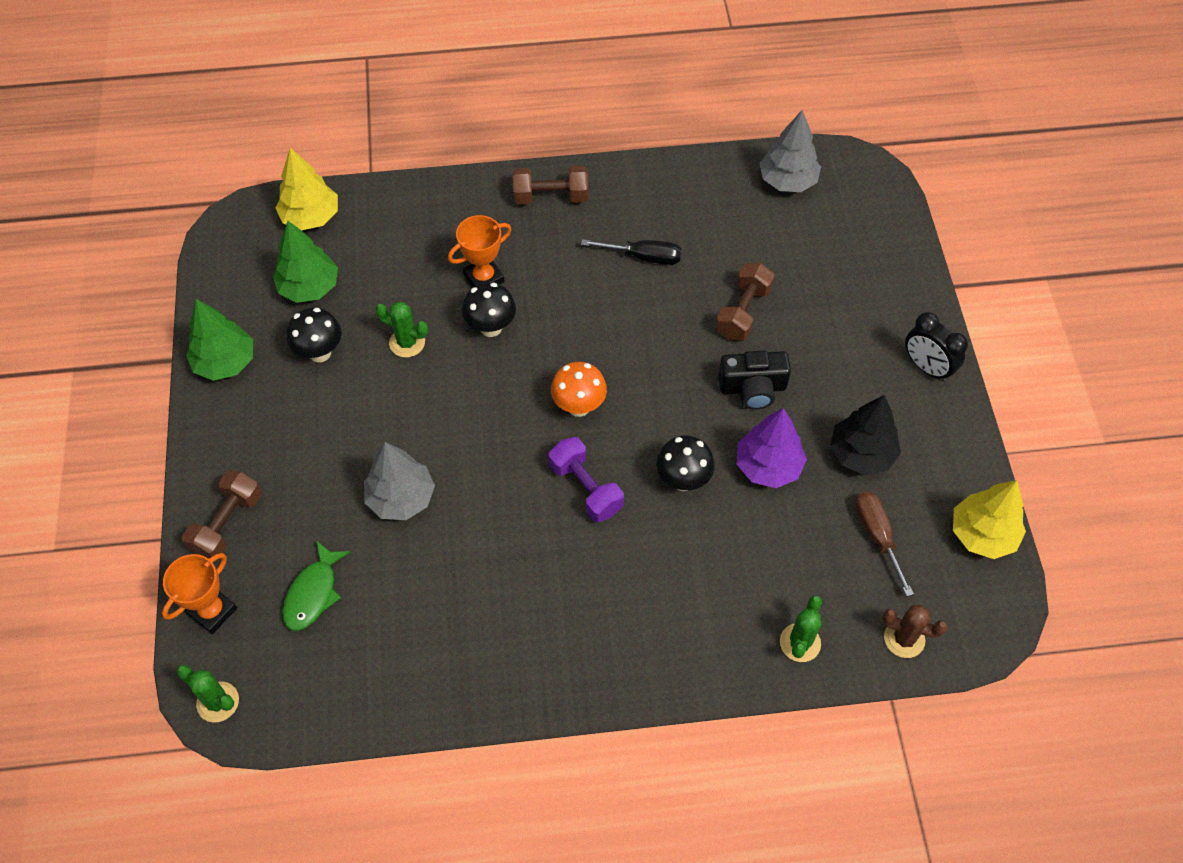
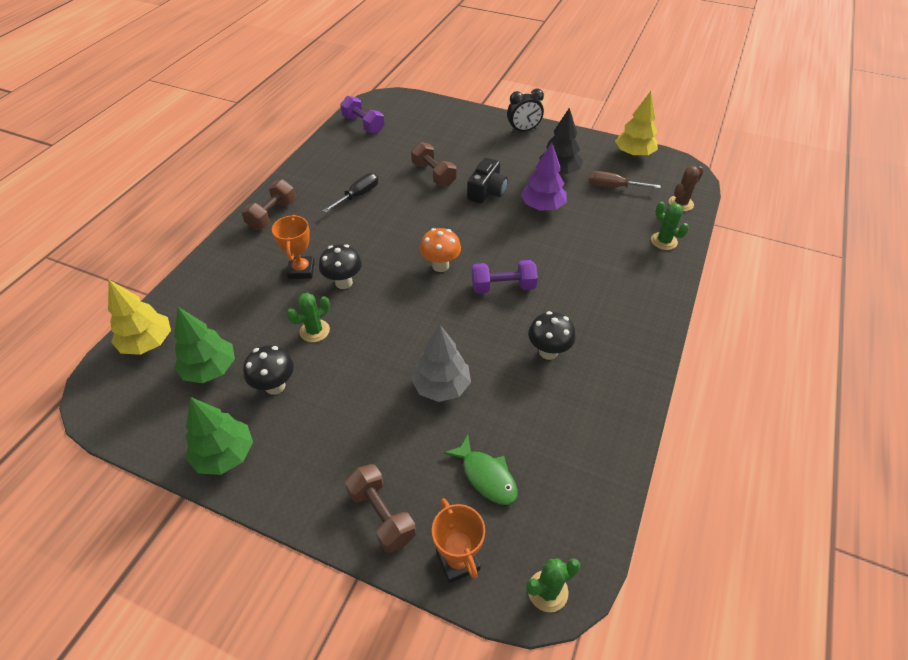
camera: 60 degrees left, 10 degrees down
black mushroom [656,436,715,491] -> black mushroom moved to [528,311,576,360]
grey tree [760,110,821,192] -> purple dumbbell [340,96,385,134]

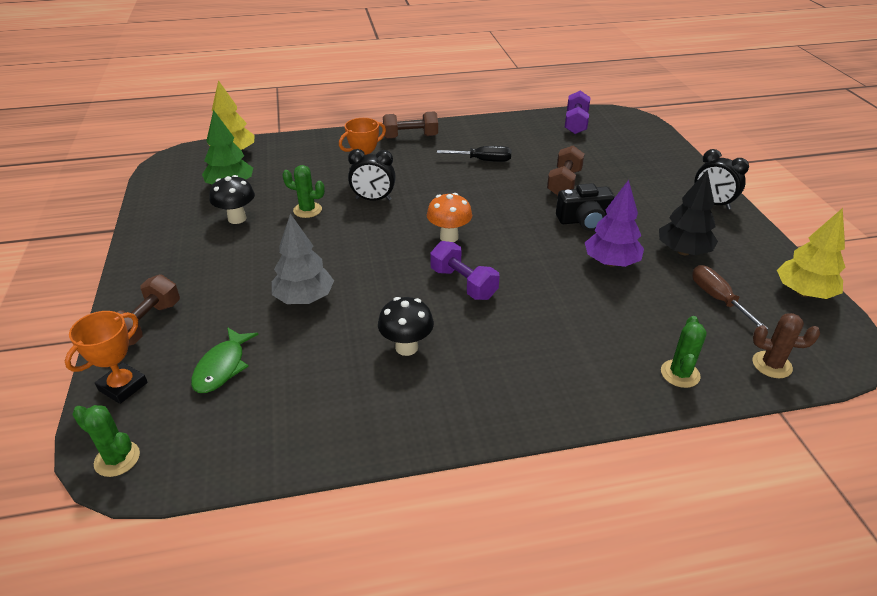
camera: 55 degrees right, 10 degrees down
green tree [186,397,253,475] -> none
black mushroom [319,244,362,289] -> black clock [348,149,396,201]

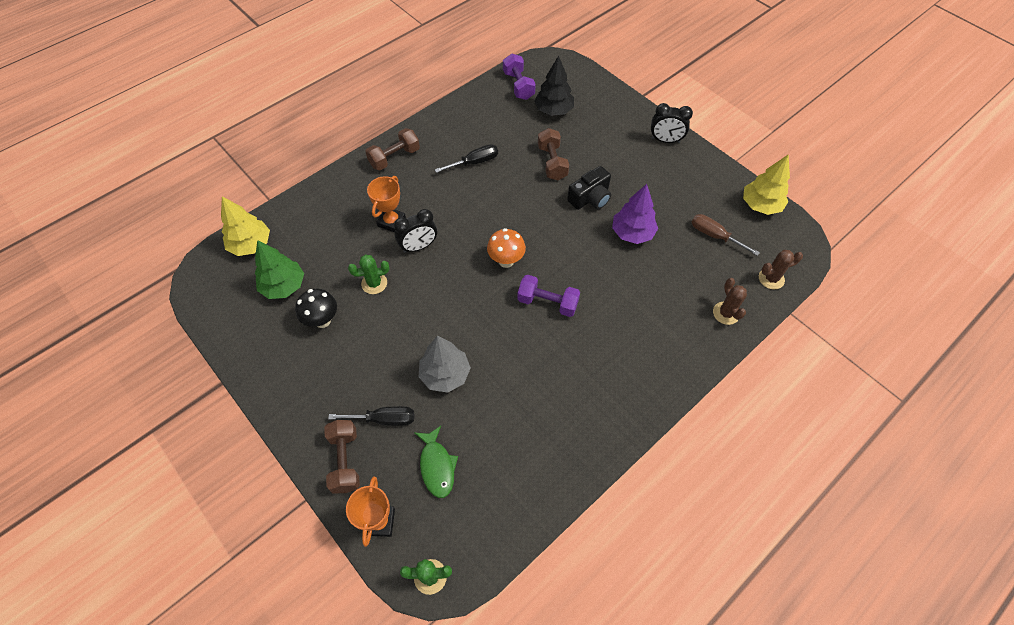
camera: 30 degrees left, 20 degrees up
black mushroom [378,297,434,356] -> none
black tree [659,170,718,255] -> black tree moved to [534,55,574,116]
green cactus [661,316,707,388] -> brown cactus [713,278,747,325]
none -> black screwdriver [328,406,414,426]

